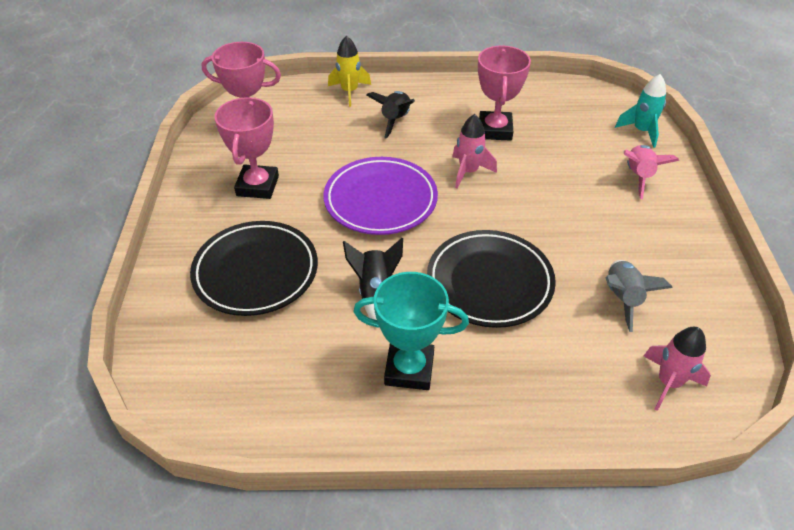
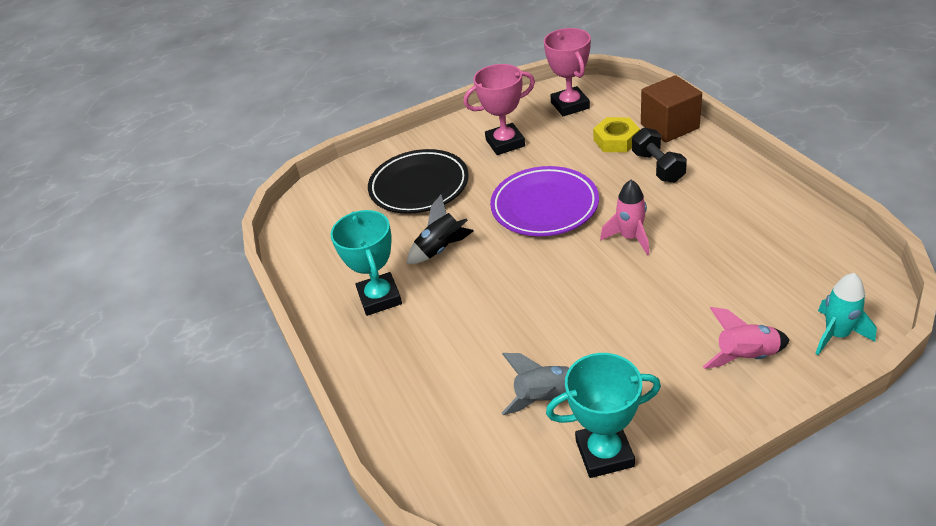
camera: 70 degrees right, 5 degrees down
yellow rocket [328,36,371,107] -> brown cube [641,75,702,142]
black rocket [366,91,415,139] -> black dumbbell [632,127,687,183]
black plate [427,230,556,328] -> none
pink trophy [478,46,531,141] -> none
pink rocket [644,327,711,411] -> none
none -> turquoise trophy [546,353,661,478]
none -> yellow nut [593,117,640,152]

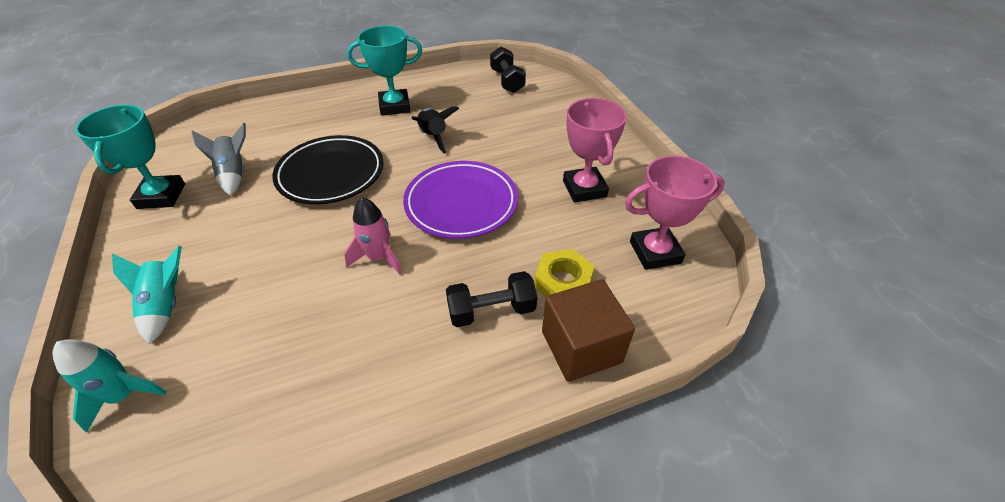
camera: 90 degrees right, 5 degrees up
black plate [368,149,469,214] -> black plate moved to [272,135,384,204]
pink rocket [703,307,789,369] -> turquoise rocket [112,246,182,344]
none -> black dumbbell [490,46,526,93]

